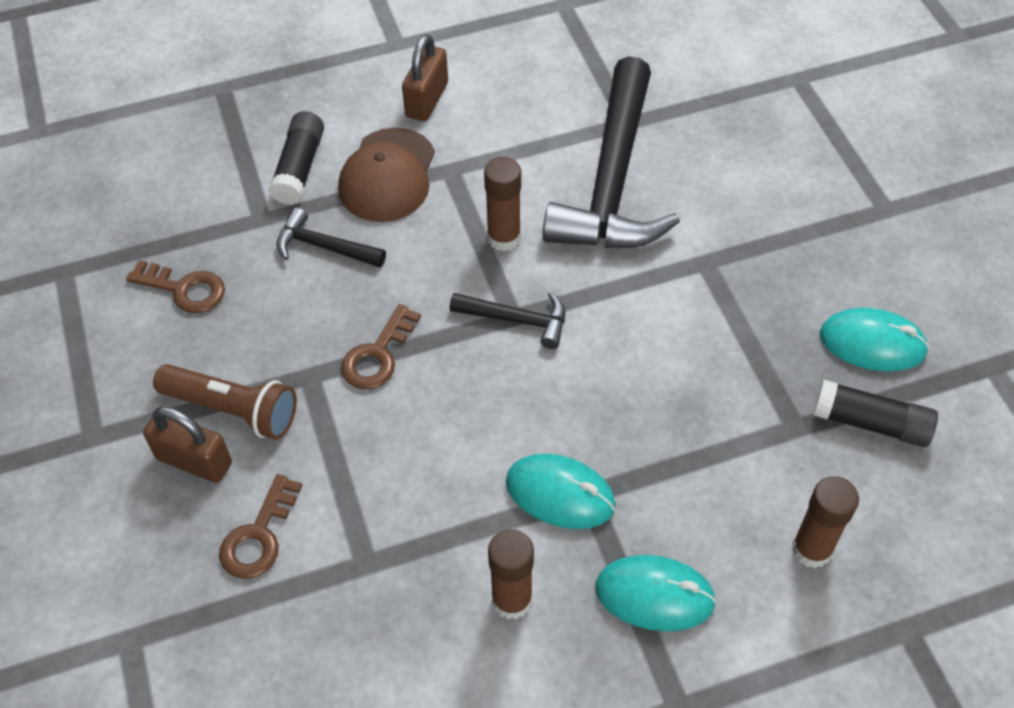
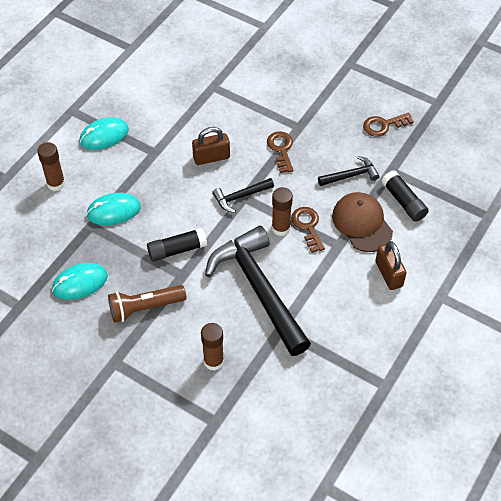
camera: 140 degrees right, 0 degrees up
brown padlock [143,406,232,483] -> brown padlock moved to [192,127,230,165]
brown flashlight [153,364,297,439] -> brown flashlight moved to [108,285,186,323]
brown key [219,474,302,579] -> brown key moved to [291,207,325,253]
brown glue stick [488,529,534,620] -> brown glue stick moved to [201,323,224,371]
turquoise mouse [506,454,615,529] -> turquoise mouse moved to [86,193,141,225]
black glue stick [813,380,938,447] -> black glue stick moved to [147,228,207,262]

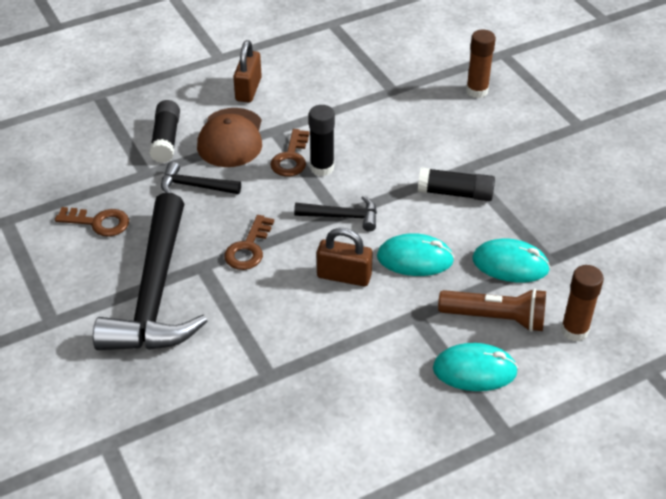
camera: 150 degrees left, 10 degrees down
turquoise mouse [52,263,108,300] -> turquoise mouse moved to [377,233,454,276]
brown flashlight [108,285,186,323] -> brown flashlight moved to [438,288,546,332]
black hammer [205,226,311,356] -> black hammer moved to [93,193,207,350]
brown glue stick [272,187,293,236] -> black glue stick [309,105,335,176]

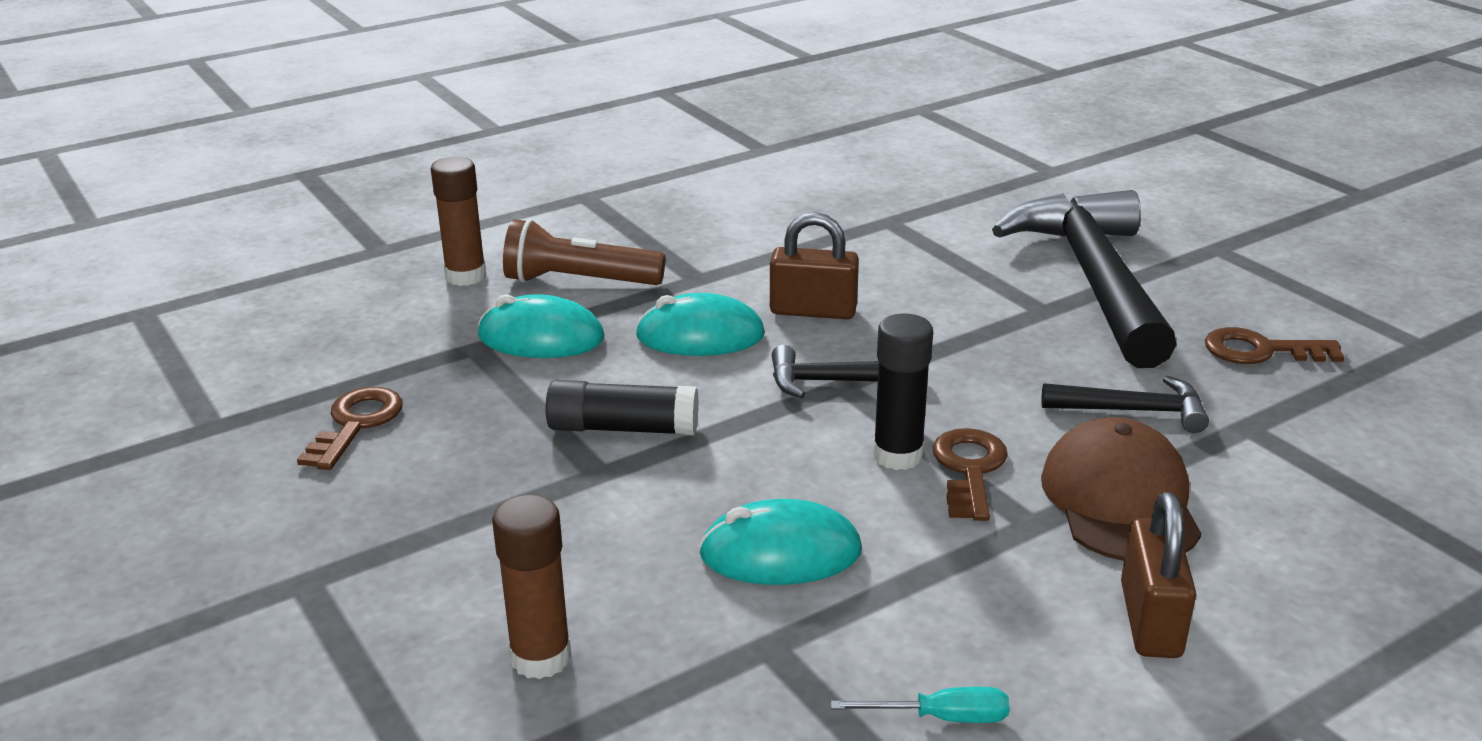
camera: 175 degrees right, 15 degrees down
black glue stick [149,100,180,163] -> none
brown key [224,215,274,270] -> brown key moved to [297,387,403,470]
turquoise mouse [433,343,518,391] -> turquoise mouse moved to [699,499,862,585]
none -> turquoise screwdriver [831,687,1010,723]

